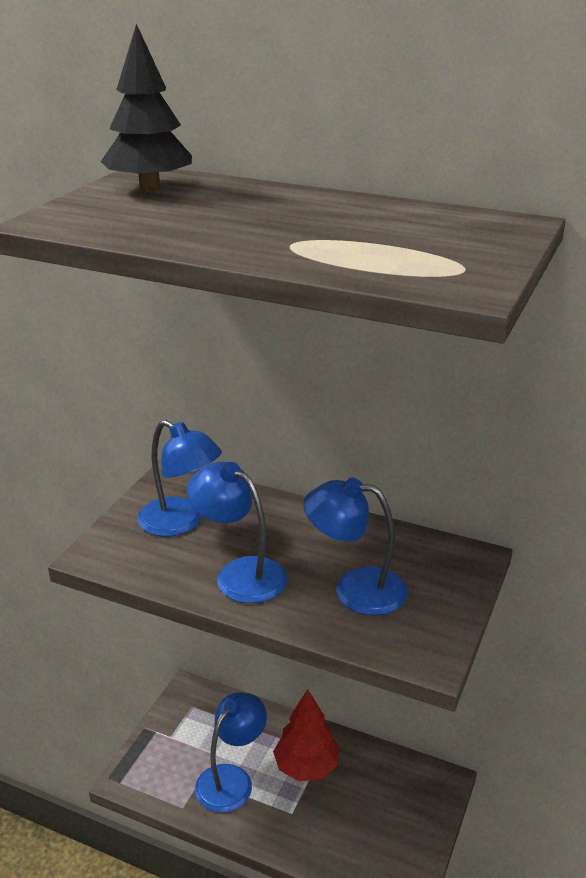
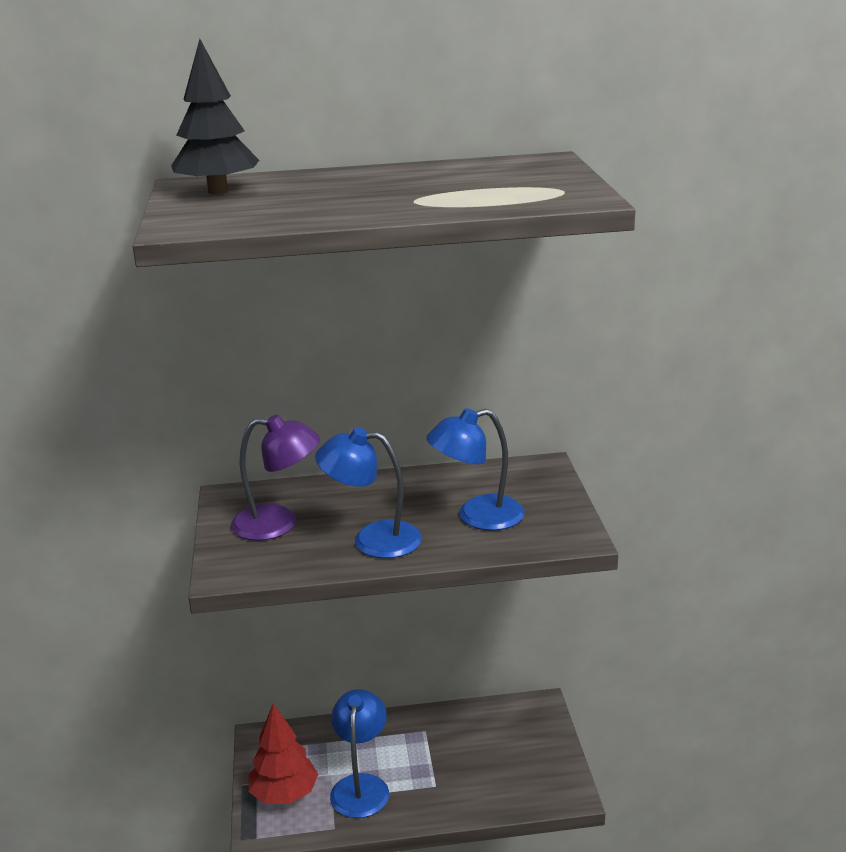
camera: 30 degrees left, 5 degrees down
blue lamp [138,420,222,537] -> purple lamp [231,414,320,541]
red tree [273,689,339,781] -> red tree moved to [249,704,318,804]

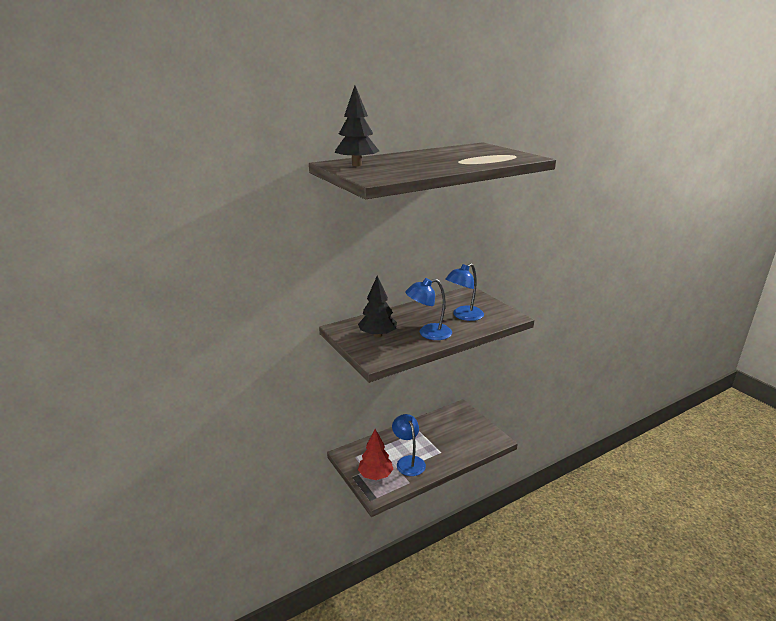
camera: 25 degrees left, 0 degrees up
purple lamp [231,414,320,541] -> black tree [358,276,397,338]

